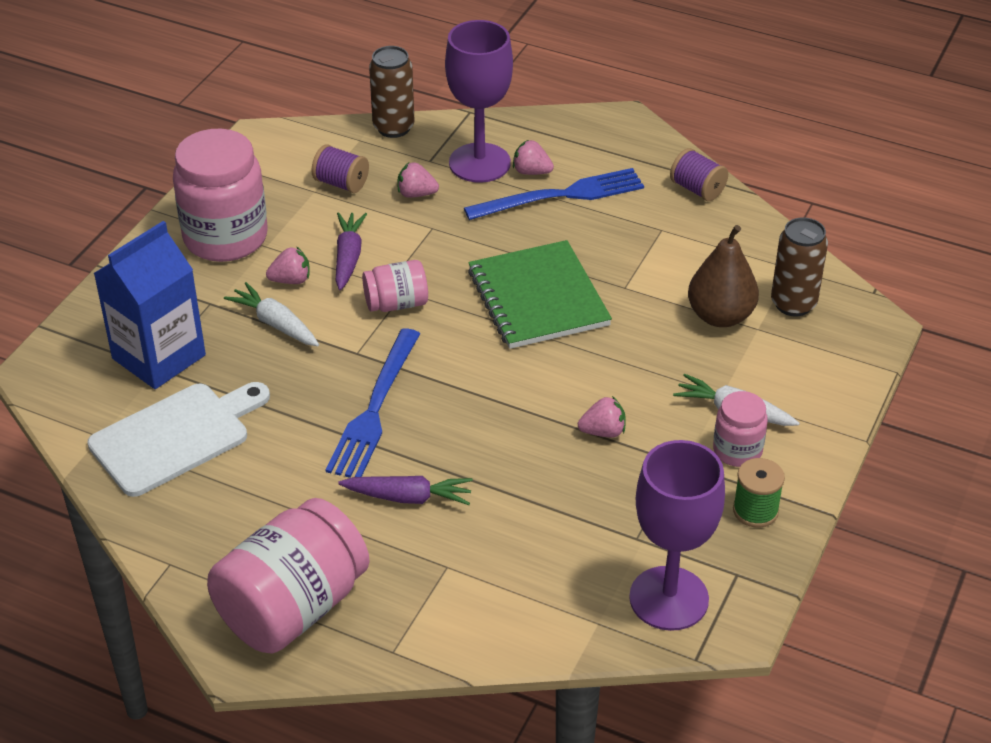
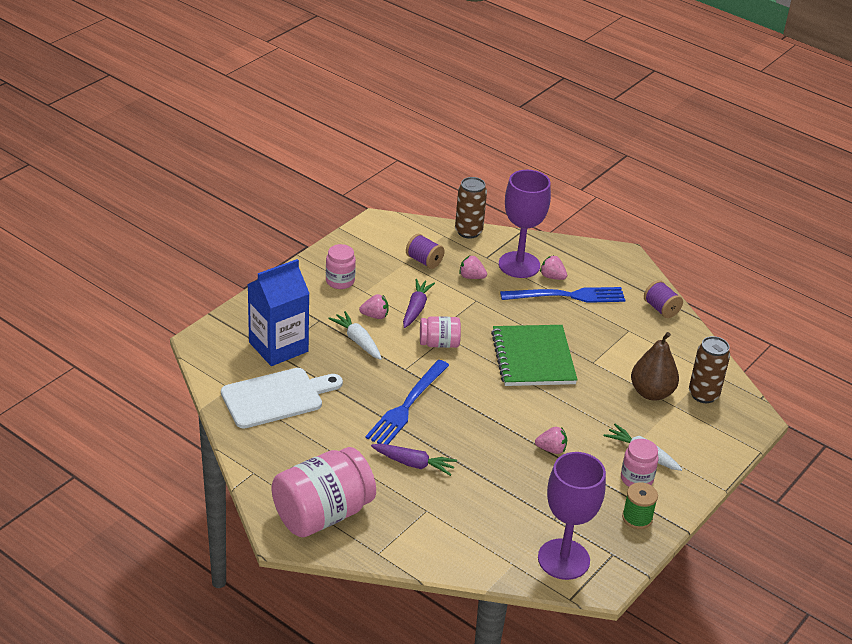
camera: 10 degrees right, 5 degrees down
pink jar [173,129,268,262] -> pink jar [326,244,356,289], size x0.52

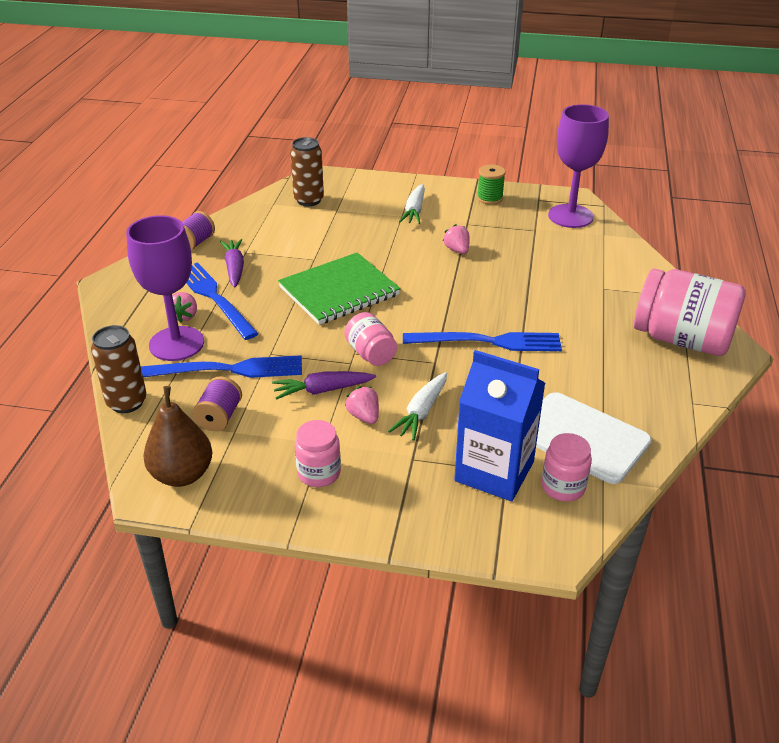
camera: 115 degrees left, 0 degrees up
purple carrot [371,444,457,476] -> purple carrot moved to [220,239,244,288]
pink strawberry [459,255,487,279] -> blue fork [141,355,302,378]
pink jar [621,439,659,487] -> pink jar moved to [542,433,592,501]
brown pear [631,332,679,401] -> brown pear moved to [143,386,212,487]

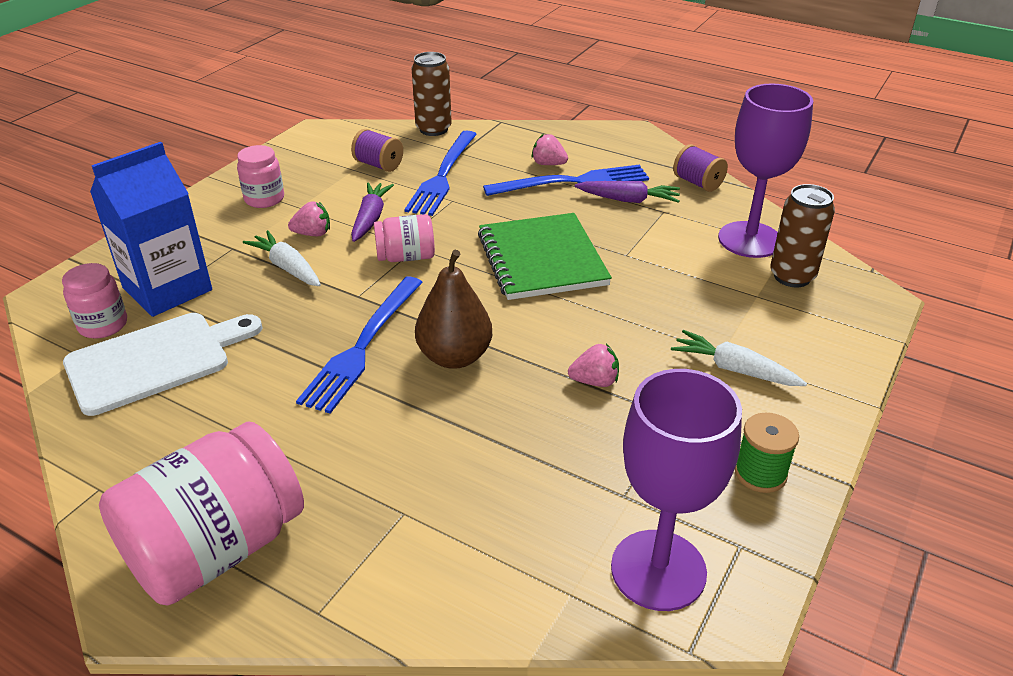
camera: 110 degrees right, 0 degrees up
purple goblet [126,215,204,361] -> purple goblet moved to [718,83,813,258]
brown pear [143,386,212,487] -> brown pear moved to [415,250,492,369]

